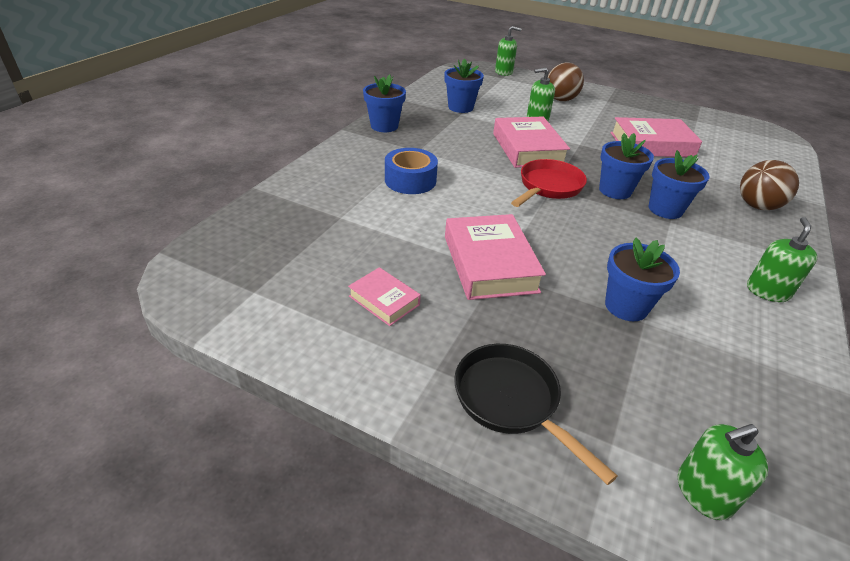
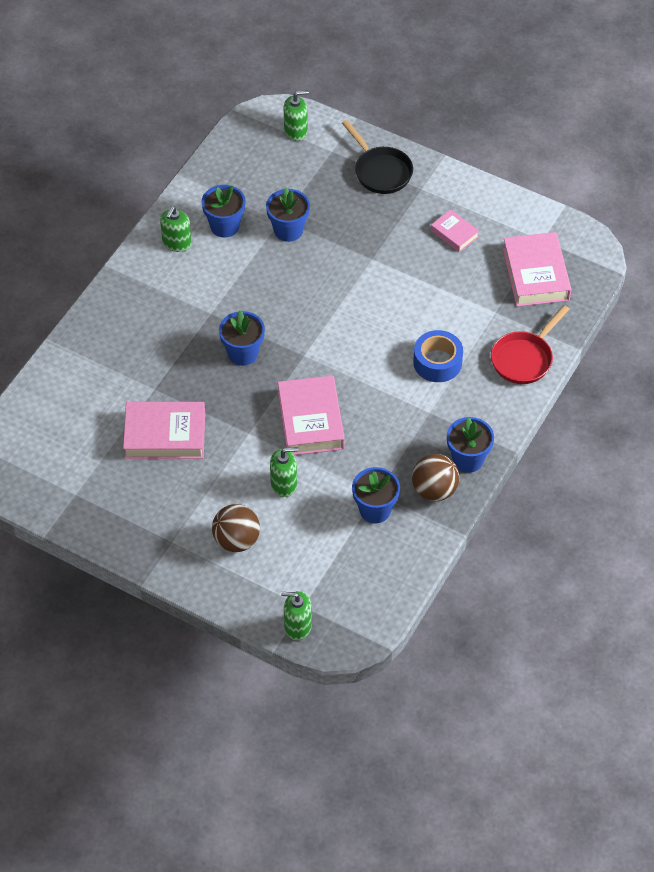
camera: 175 degrees left, 15 degrees up
pink book [445,214,546,300] -> pink book moved to [503,232,571,307]
red pan [511,159,587,207] -> red pan moved to [491,305,570,384]
blue flower pot [649,150,710,219] -> blue flower pot moved to [201,185,245,238]
brown ball [740,160,799,210] -> brown ball moved to [412,454,459,501]

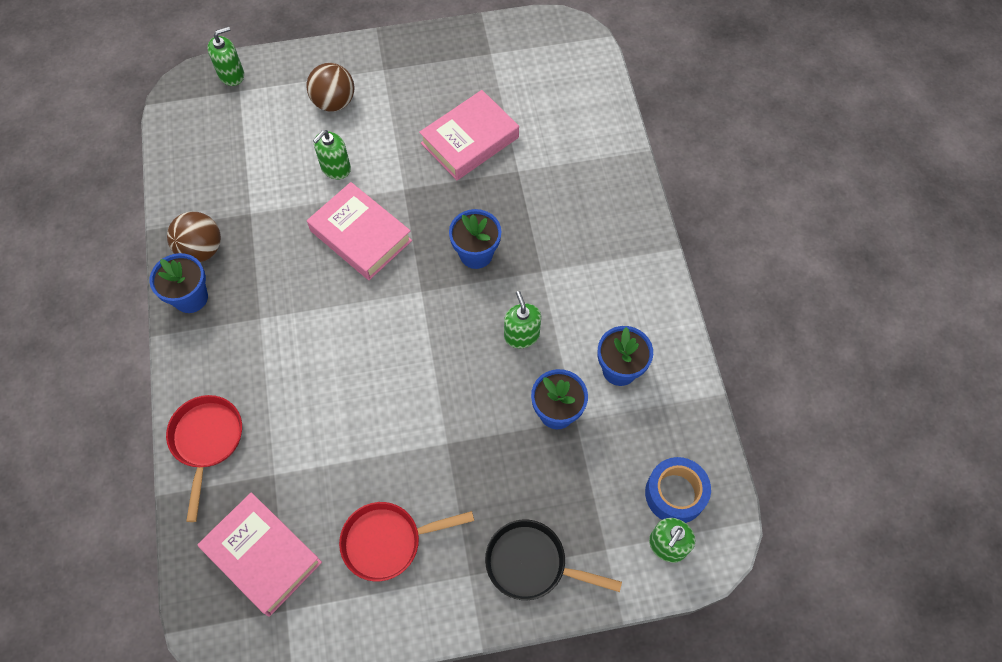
camera: 140 degrees right, 10 degrees up
green soap dispenser [160,206,191,252] -> green soap dispenser moved to [504,291,541,348]
blue flower pot [352,467,400,523] -> none
blue tape [413,330,463,382] -> blue tape moved to [645,457,711,523]
pink book [431,209,479,252] -> red pan [339,502,474,581]

